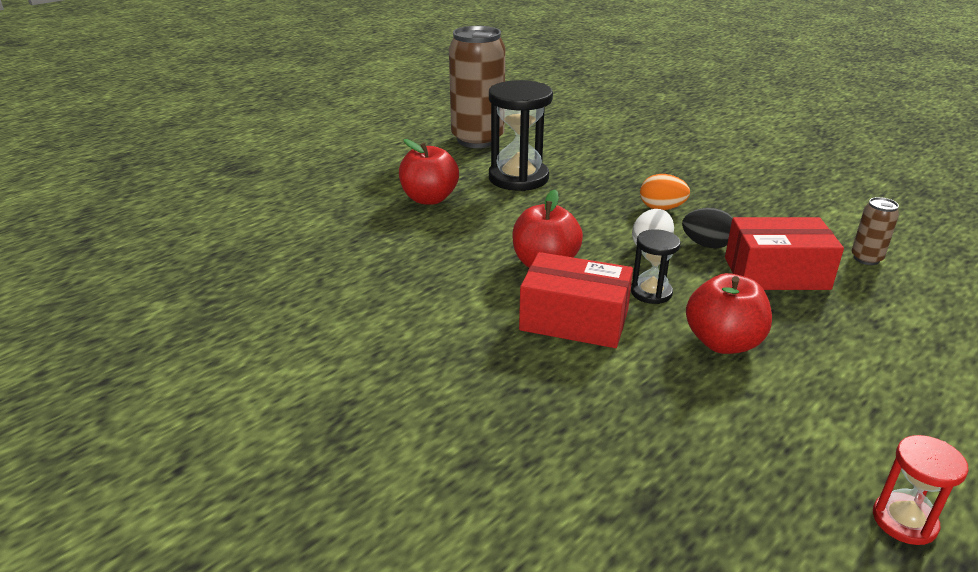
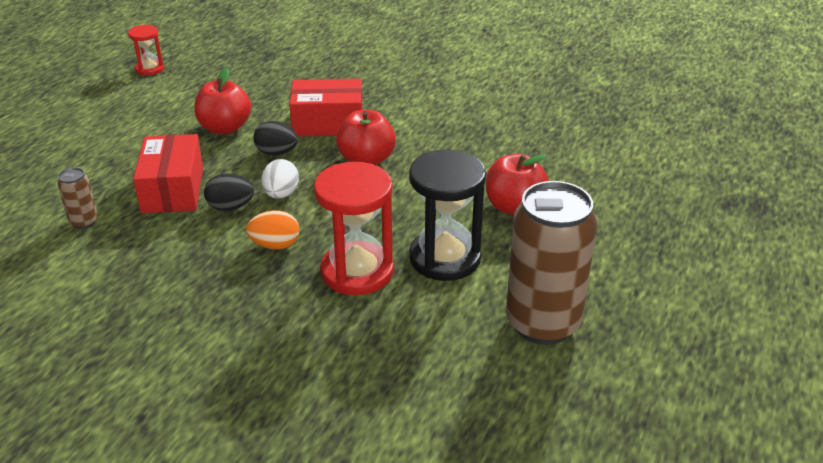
camera: 160 degrees right, 5 degrees up
black hourglass [631,229,681,304] -> black egg [254,121,298,155]
red box [725,217,844,290] -> red box turned 75 degrees counterclockwise [133,134,203,213]
none -> red hourglass [314,162,394,295]

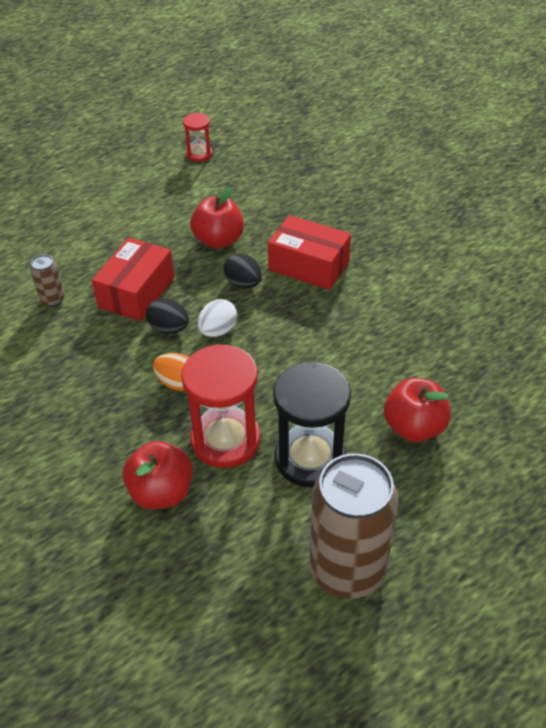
camera: 30 degrees right, 10 degrees up
red apple [336,110,396,165] -> red apple moved to [123,441,193,509]

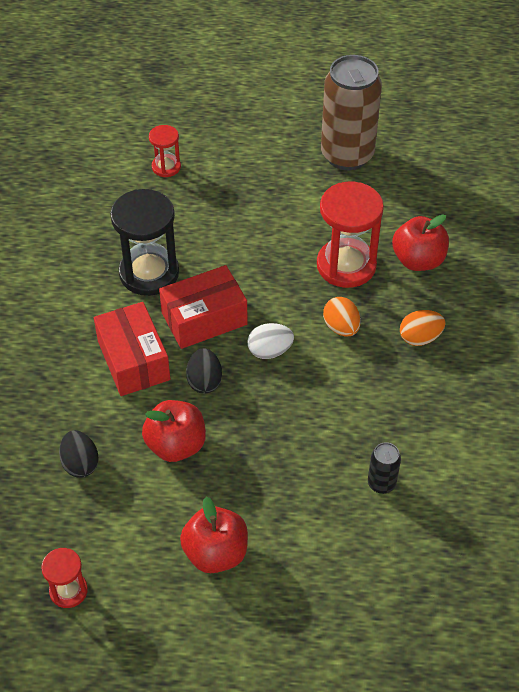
camera: 140 degrees left, 5 degrees up
brown can [30,254,65,307] -> black can [368,442,401,494]
red box [92,237,174,321] -> red box moved to [159,265,248,349]
black egg [146,298,189,333] -> black egg moved to [59,430,99,478]
black hourglass [273,362,351,487] -> black hourglass moved to [110,189,179,296]
red apple [384,378,451,442] -> red apple moved to [180,497,248,573]
none -> red hourglass [149,125,181,177]
none -> orange egg [400,310,446,346]

